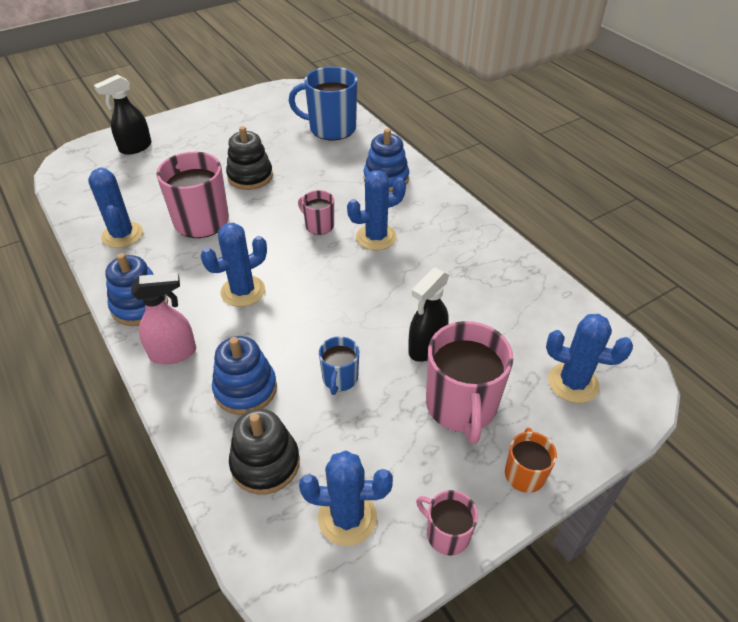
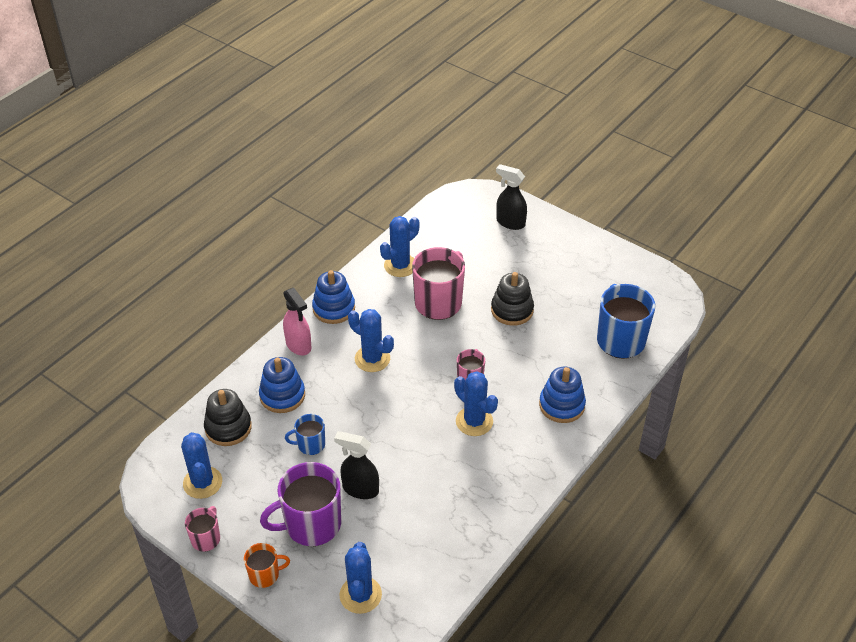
camera: 70 degrees right, 0 degrees up
pink mug [426,321,513,444] -> purple mug [260,462,341,546]

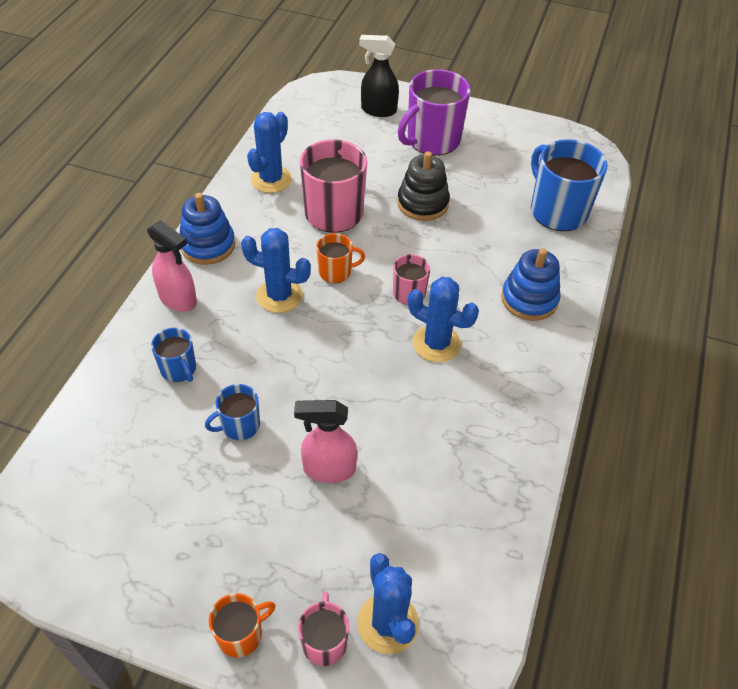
camera: 20 degrees left, 5 degrees up
blue cactus [181,432,222,499] -> none
pink mug [185,506,220,552] -> pink mug moved to [298,592,349,666]
black stacking toy [204,389,252,446] -> none
blue stacking toy [259,357,305,413] -> blue mug [151,328,196,382]
purple mug [260,462,341,546] -> purple mug moved to [398,69,470,156]
black spray bottle [334,431,379,499] -> pink spray bottle [294,400,357,483]
none -> orange mug [316,233,365,283]

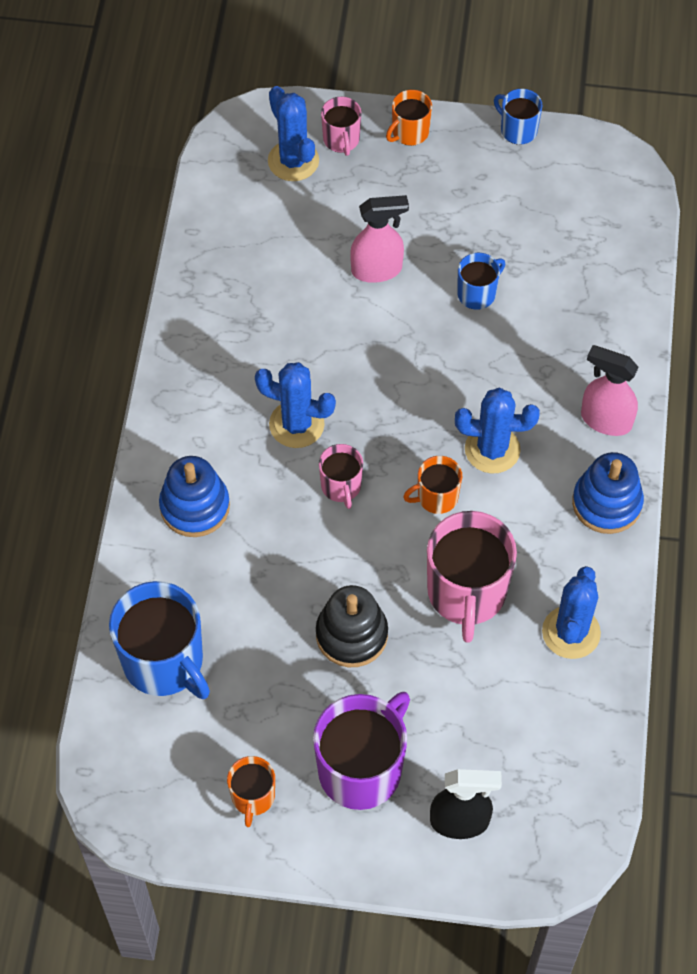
camera: 170 degrees right, 10 degrees up
blue mug [151,328,196,382] -> blue mug moved to [494,89,543,145]
none -> orange mug [227,756,275,827]

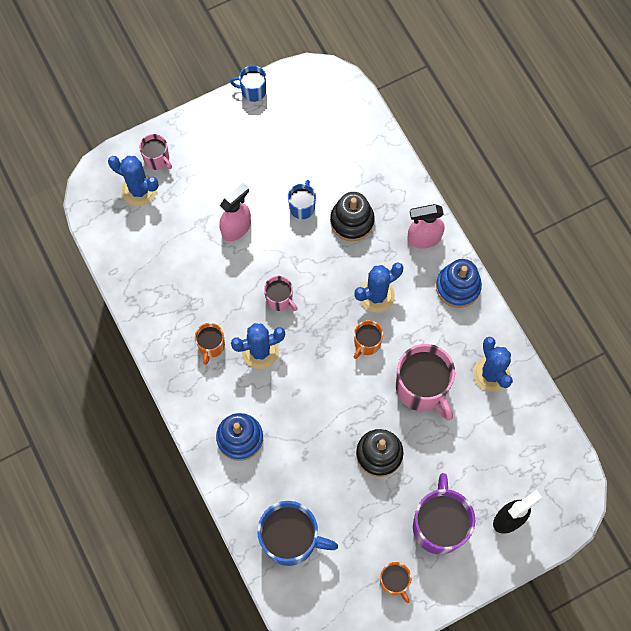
camera: 35 degrees left, 10 degrees up
pink mug [319,444,363,509] -> pink mug moved to [264,276,297,311]
orange mug [386,90,432,146] -> orange mug moved to [195,323,225,365]
none -> black stacking toy [330,192,375,241]

